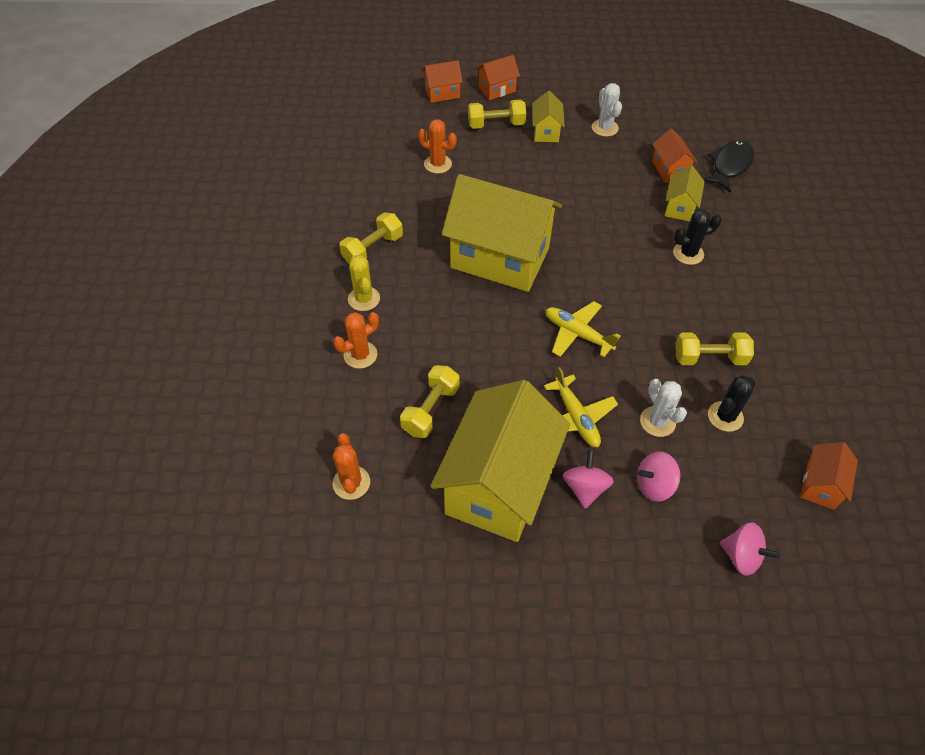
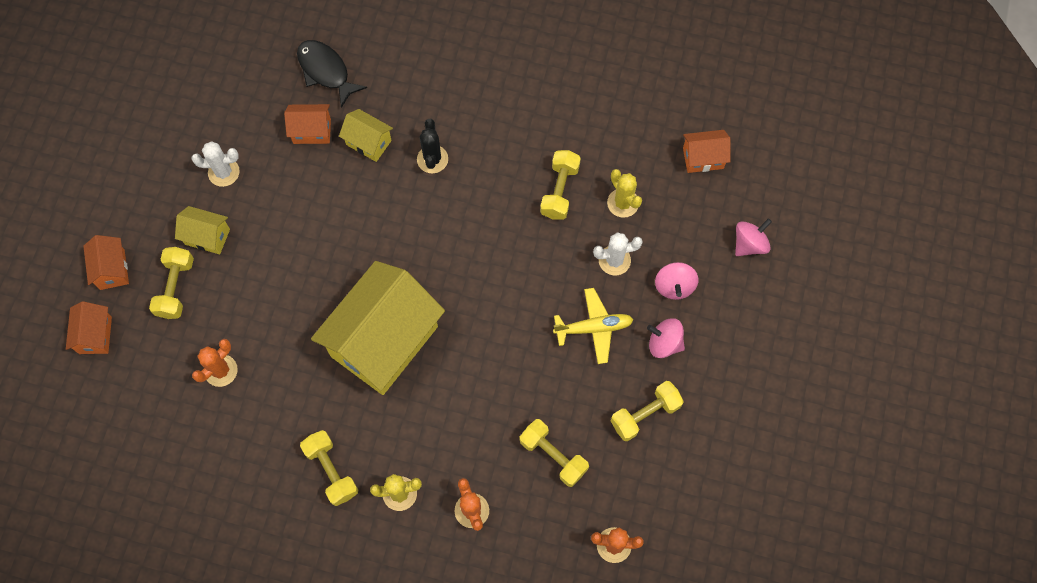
camera: 75 degrees left, 15 degrees up
yellow house [431,380,570,542] -> yellow dumbbell [611,381,684,441]
yellow plane [546,301,621,357] -> none
black cactus [708,375,755,432] -> yellow cactus [607,169,642,218]
orange house [800,442,858,510] -> orange house turned 45 degrees counterclockwise [683,130,731,173]

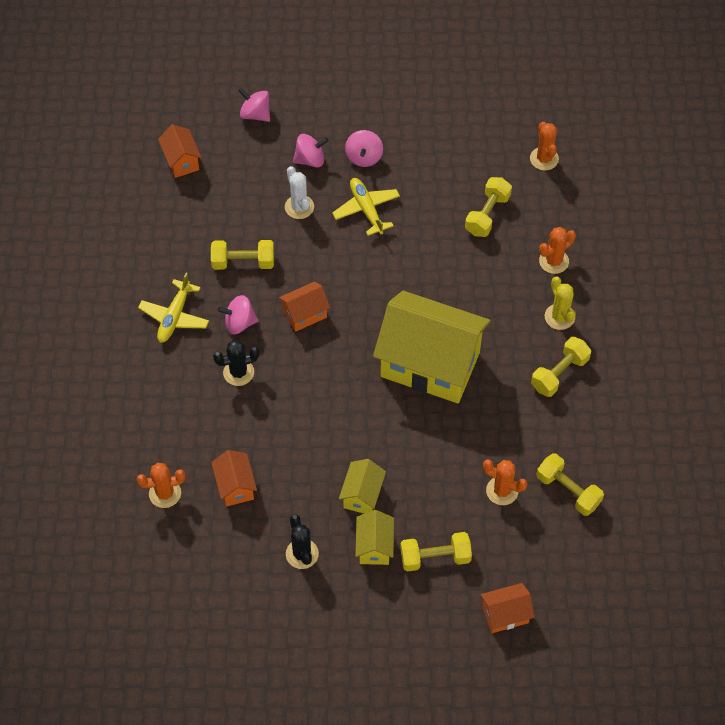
camera: 105 degrees left, 10 degrees down
orange house [83,235,129,290] -> orange house moved to [279,282,330,332]
white cactus [192,141,240,187] -> black cactus [286,514,319,569]
black fish [297,40,367,108] -> orange cactus [136,463,185,508]
yellow house [339,109,393,162] -> yellow house moved to [339,459,386,514]
yellow cactus [607,169,642,218] -> none
yellow dumbbell [611,381,684,441] -> yellow dumbbell moved to [536,454,604,516]
none -> yellow plane [138,273,209,343]
none -> pink spinning top [218,295,259,334]

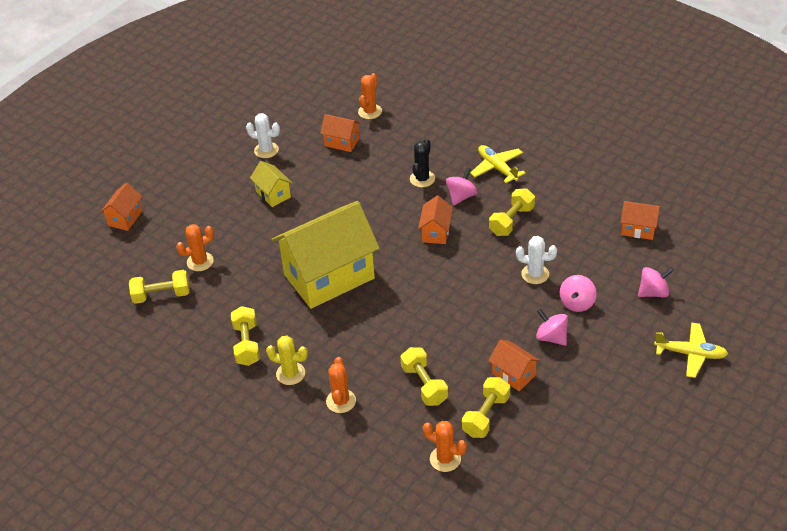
camera: 130 degrees right, 15 degrees down
black cactus [286,514,319,569] -> white cactus [246,113,280,158]
yellow plane [332,178,400,236] -> yellow plane moved to [654,322,728,378]
yellow house [355,510,394,565] -> none
yellow dumbbell [400,532,472,572] -> yellow dumbbell moved to [462,377,510,438]
none -> orange house [488,340,540,391]

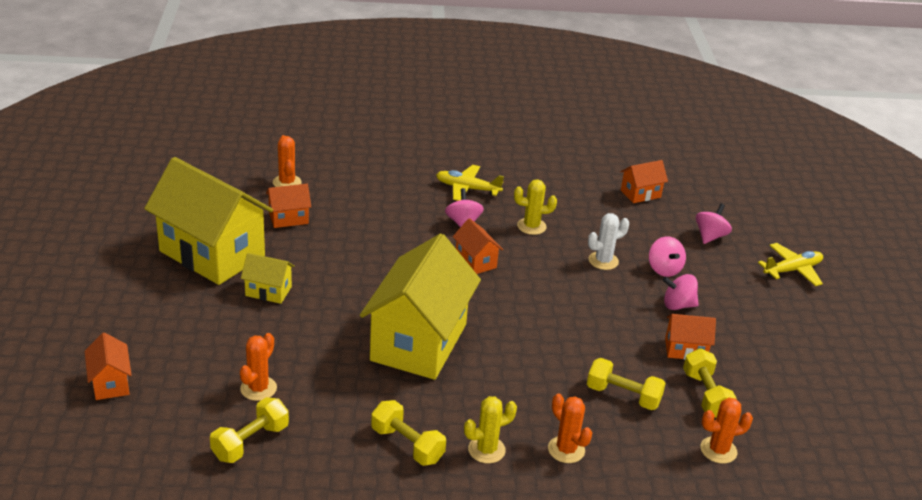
camera: 45 degrees left, 10 degrees down
white cactus [246,113,280,158] -> yellow house [144,157,273,285]
black cactus [410,139,435,187] -> none
yellow dumbbell [489,188,535,236] -> yellow cactus [514,179,557,235]

